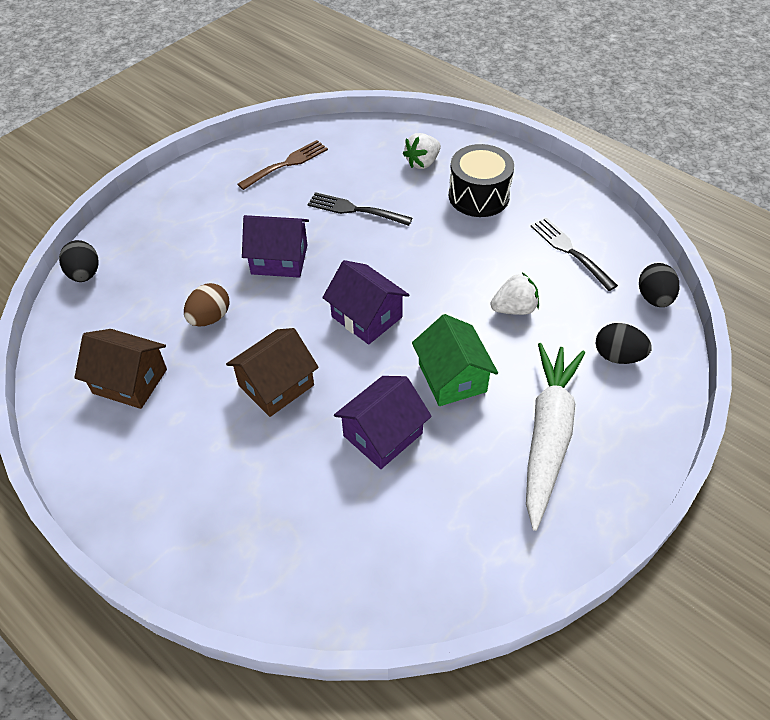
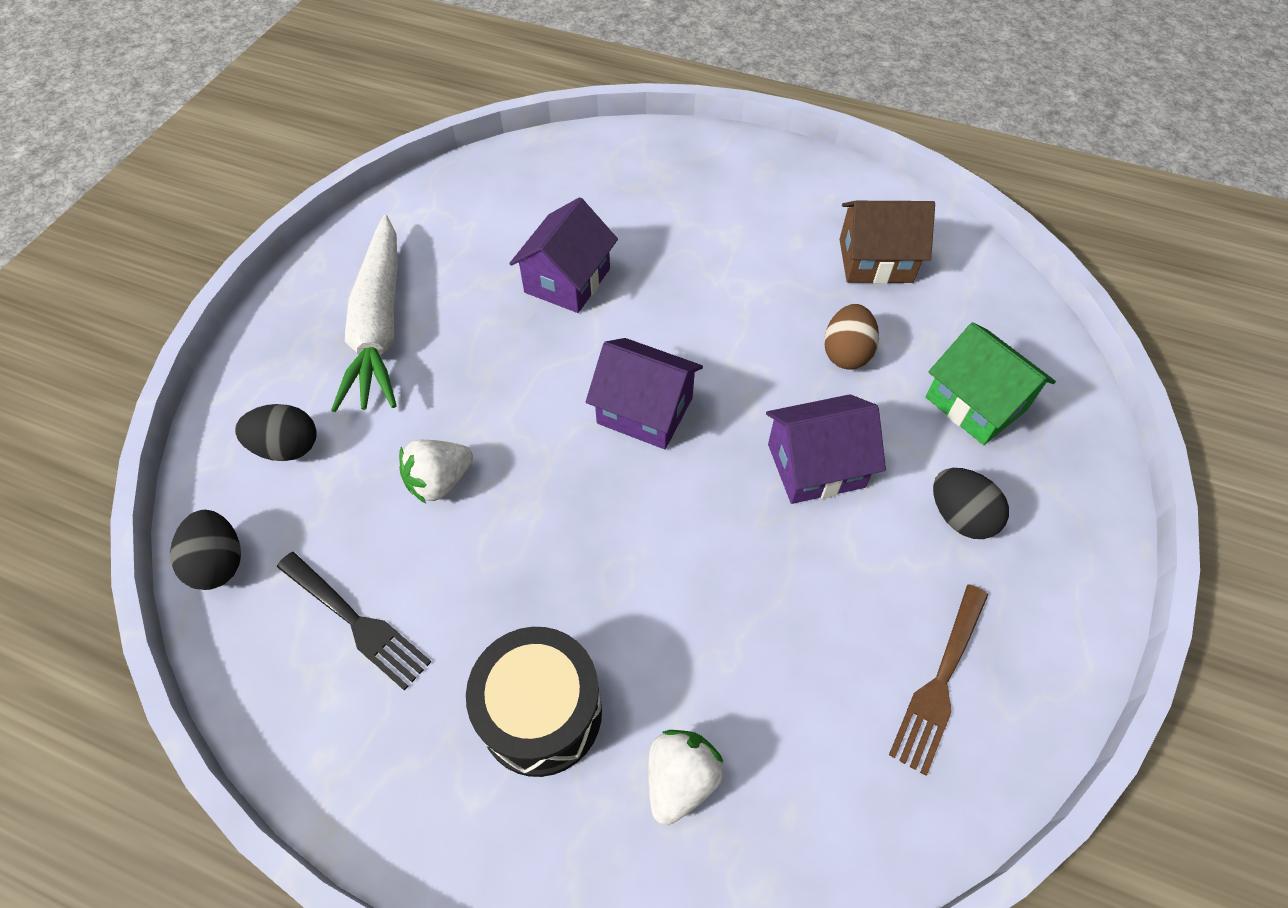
camera: 160 degrees right, 5 degrees up
black egg [59,240,99,282] -> black egg moved to [933,468,1009,539]
brown house [226,328,319,417] -> none
black fork [308,192,412,226] -> none
green house [412,314,498,406] -> green house moved to [926,322,1056,445]

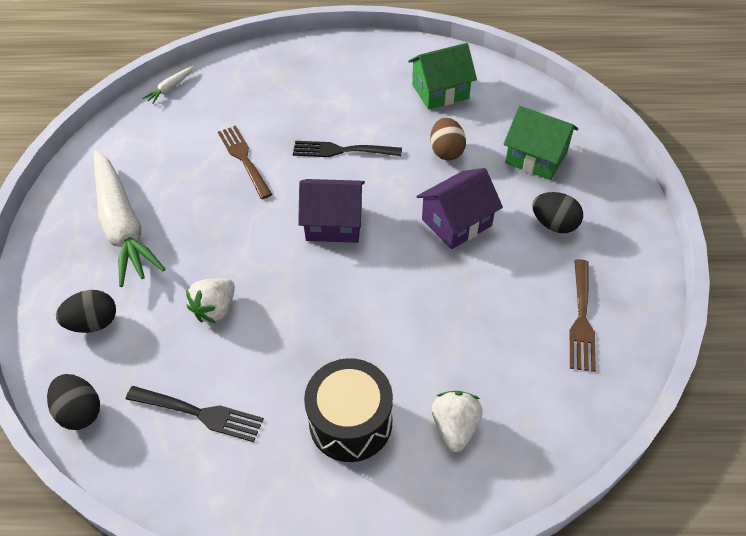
camera: 20 degrees left, 5 degrees down
purple house [509,197,618,313] -> brown fork [218,126,272,199]
brown house [839,201,935,284] -> green house [408,43,477,110]
none -> white carrot [143,66,193,104]
none -> black fork [293,141,402,157]

